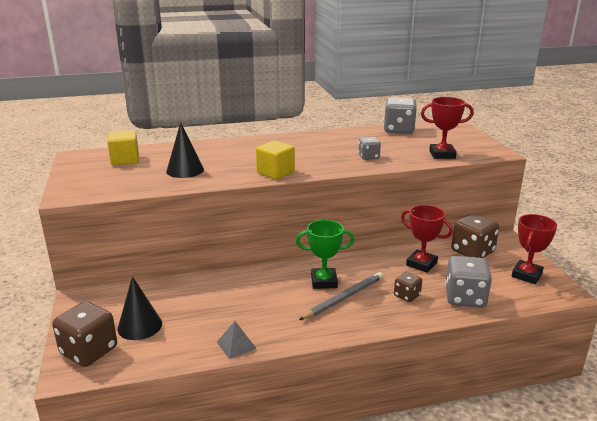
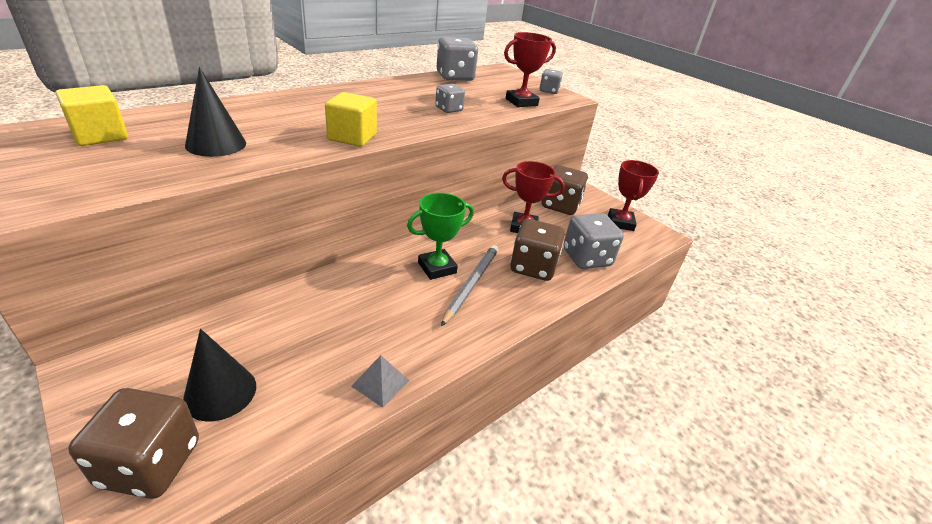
camera: 30 degrees left, 10 degrees up
brown dice [394,272,422,302] -> brown dice [510,219,565,281], size x1.81
none -> grey dice [540,69,563,94]

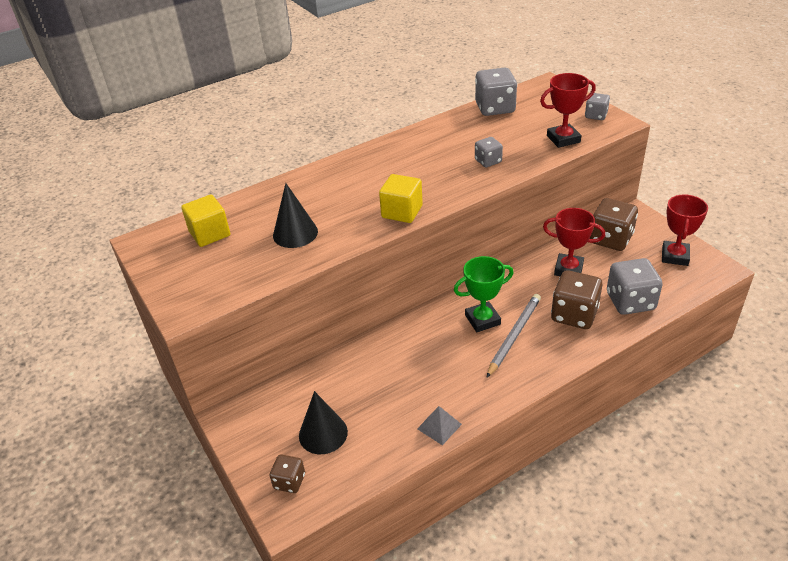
camera: 15 degrees right, 5 degrees up
brown dice [68,388,199,499] -> brown dice [270,454,305,493], size x0.55

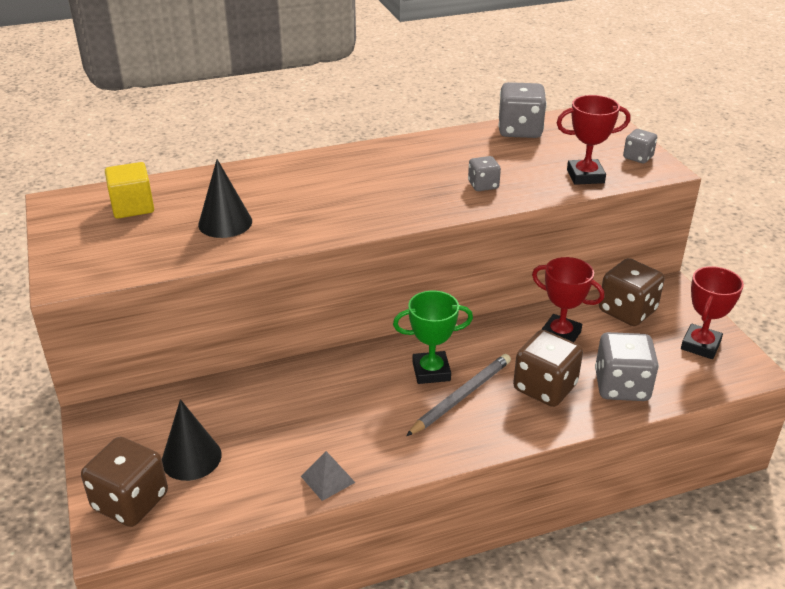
camera: 10 degrees right, 5 degrees down
brown dice [270,454,305,493] -> brown dice [81,437,168,527], size x1.81
yellow cube [379,174,423,223] -> none

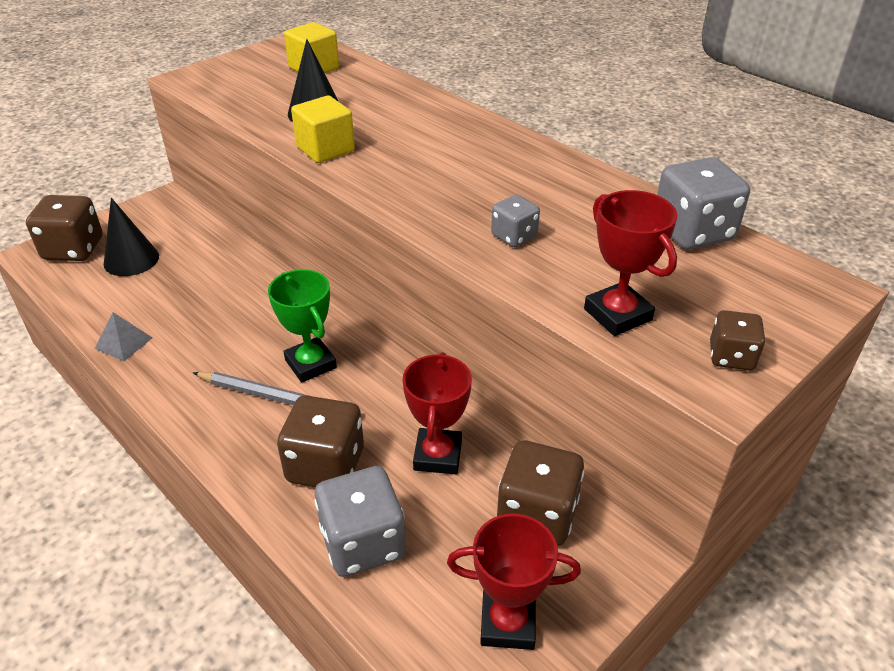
camera: 65 degrees right, 5 degrees up
grey dice [623,129,657,163] -> brown dice [710,310,765,370]
none -> yellow cube [291,96,355,163]

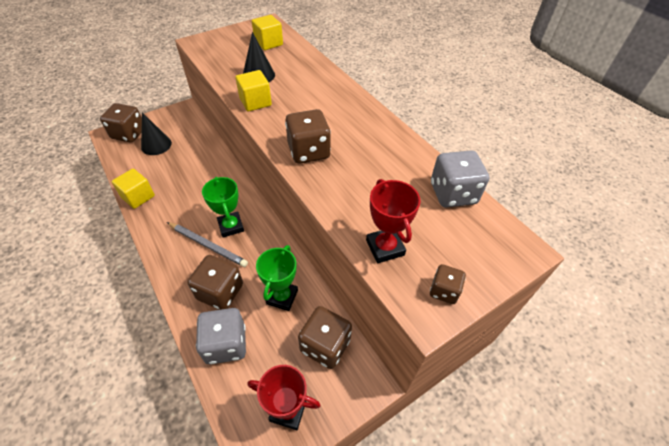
camera: 10 degrees right, 10 degrees up
grey pyramid [95,312,153,361] -> yellow cube [112,169,155,209]
red trophy [403,352,472,474] -> green trophy [256,245,298,311]
grey dice [491,194,540,247] -> none
none -> brown dice [285,109,331,164]

